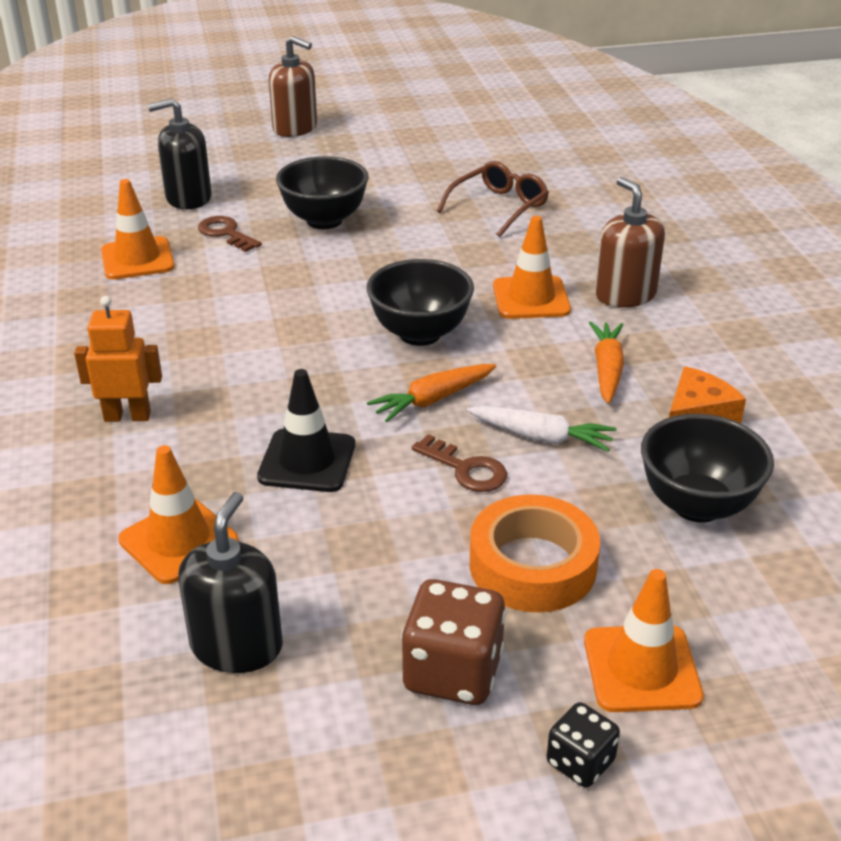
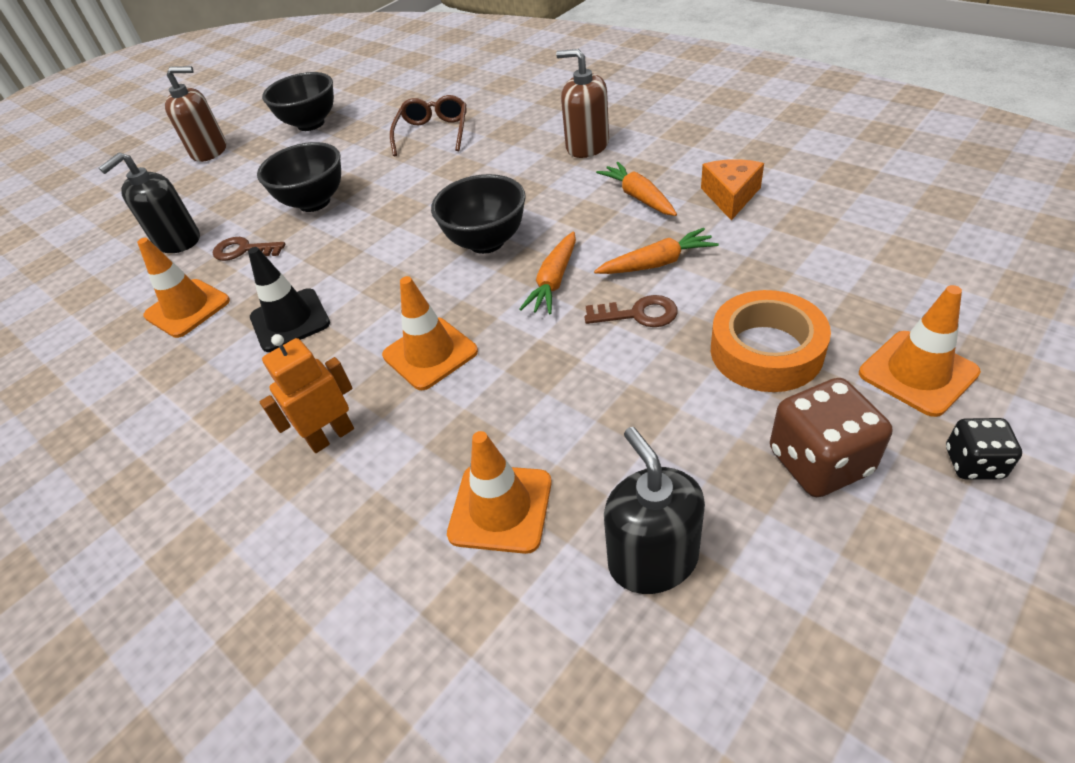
camera: 30 degrees left, 10 degrees up
black traffic cone [257,369,355,492] -> black traffic cone moved to [248,247,330,352]
white carrot [467,406,616,452] -> orange carrot [594,228,719,274]
orange traffic cone [493,216,571,319] -> orange traffic cone moved to [382,276,478,390]
black bowl [641,414,774,523] -> black bowl moved to [262,72,334,131]

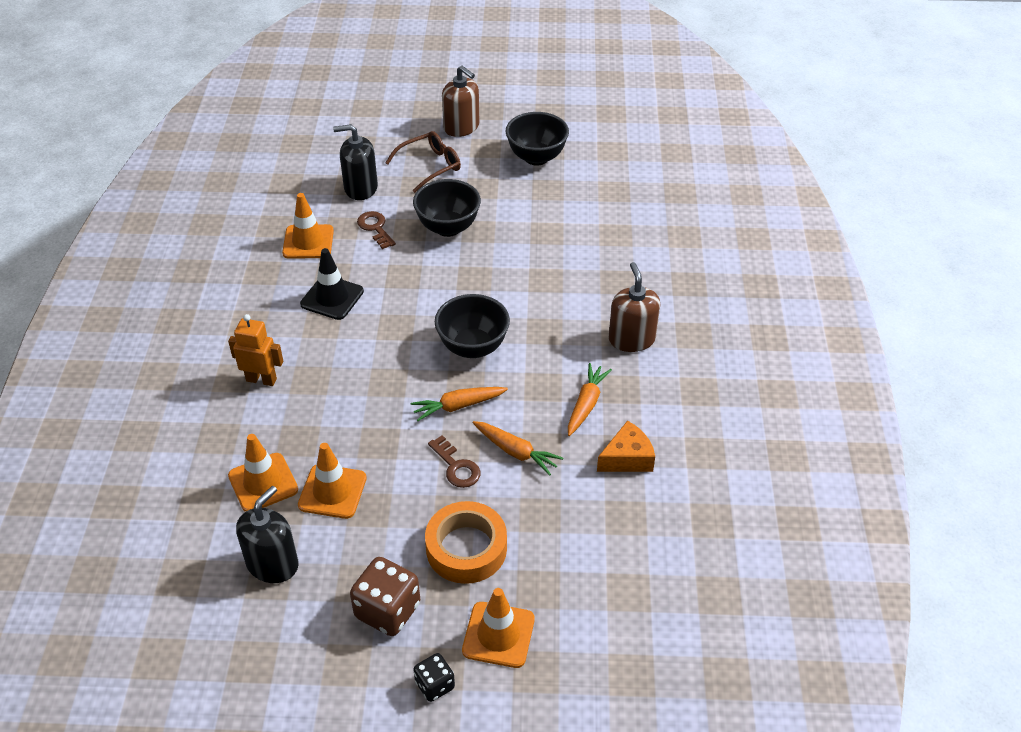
camera: 45 degrees right, 0 degrees up
orange traffic cone [382,276,478,390] -> orange traffic cone moved to [298,443,367,519]
brown glasses [390,95,467,156] -> brown glasses moved to [385,131,461,193]

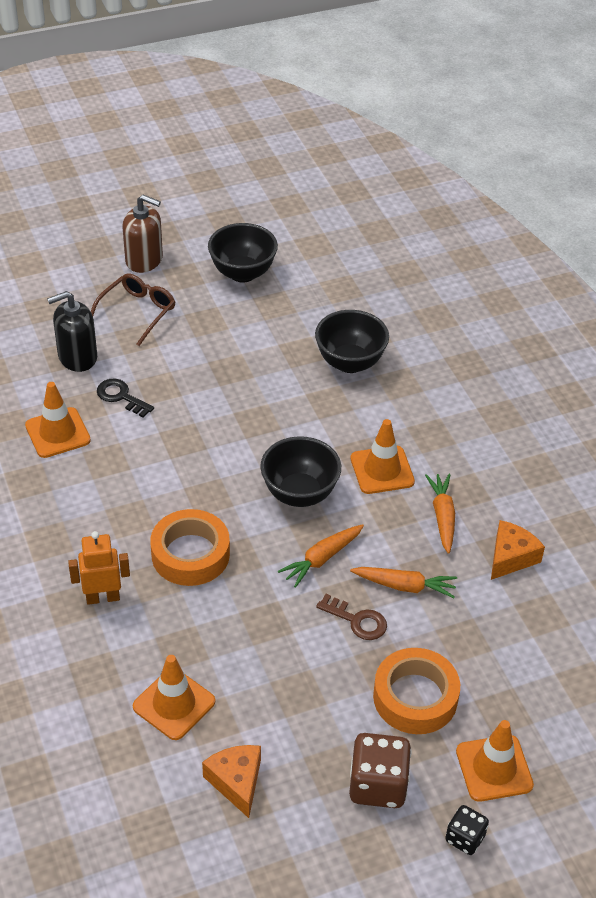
camera: 25 degrees left, 0 degrees up
black soap dispenser [236,486,299,583] -> orange cheese [202,745,261,818]
orange traffic cone [298,443,367,519] -> orange traffic cone moved to [351,419,415,494]
black traffic cone [300,248,364,320] -> none
brown key [357,211,396,249] -> black key [97,378,154,418]
black bowl [413,179,481,237] -> black bowl moved to [315,310,389,373]
brown soap dispenser [609,262,660,352] -> none
none -> orange tape [150,509,230,586]

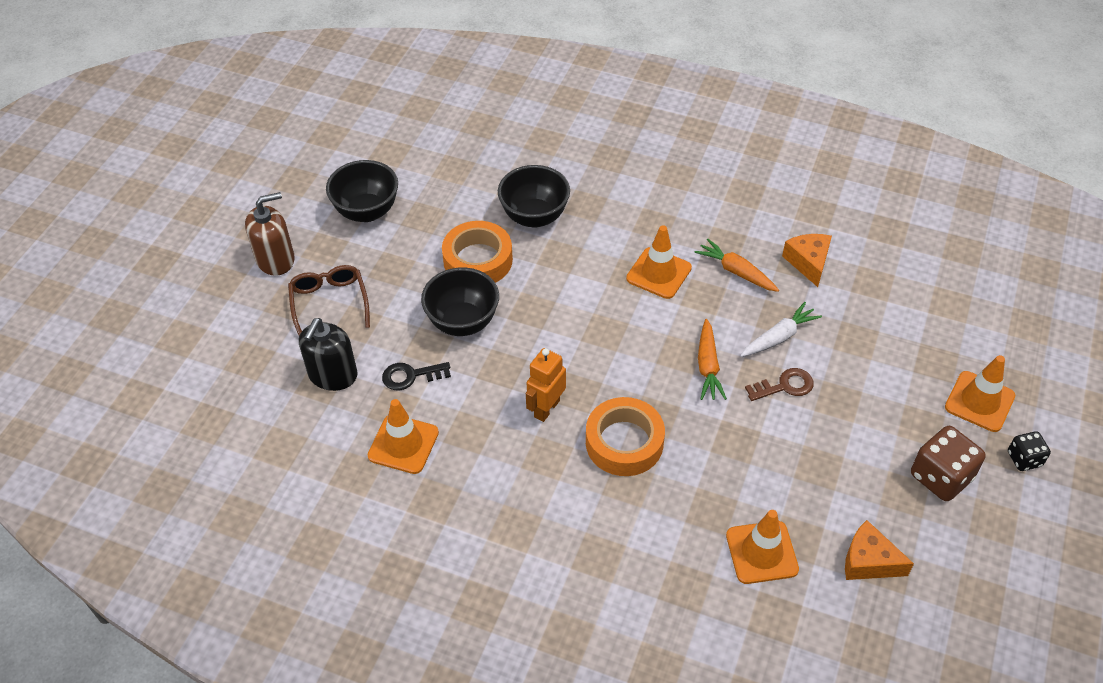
camera: 45 degrees left, 5 degrees up
orange robot [68,531,130,605] -> orange robot moved to [526,348,566,422]
black bowl [260,436,341,507] -> black bowl moved to [421,267,499,336]
orange carrot [350,567,457,598] -> white carrot [740,302,822,357]
orange tape [373,648,460,734] -> orange tape moved to [442,221,513,283]

